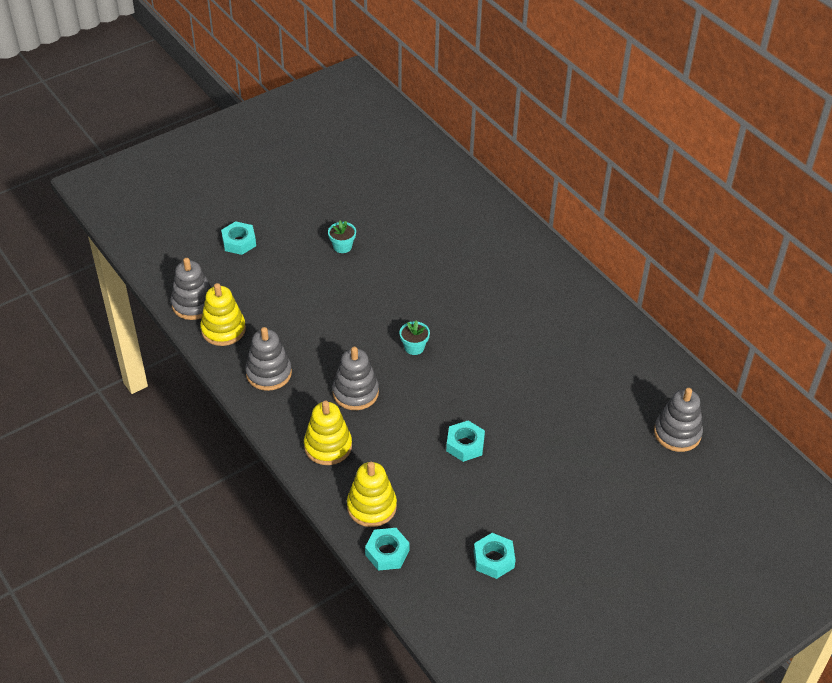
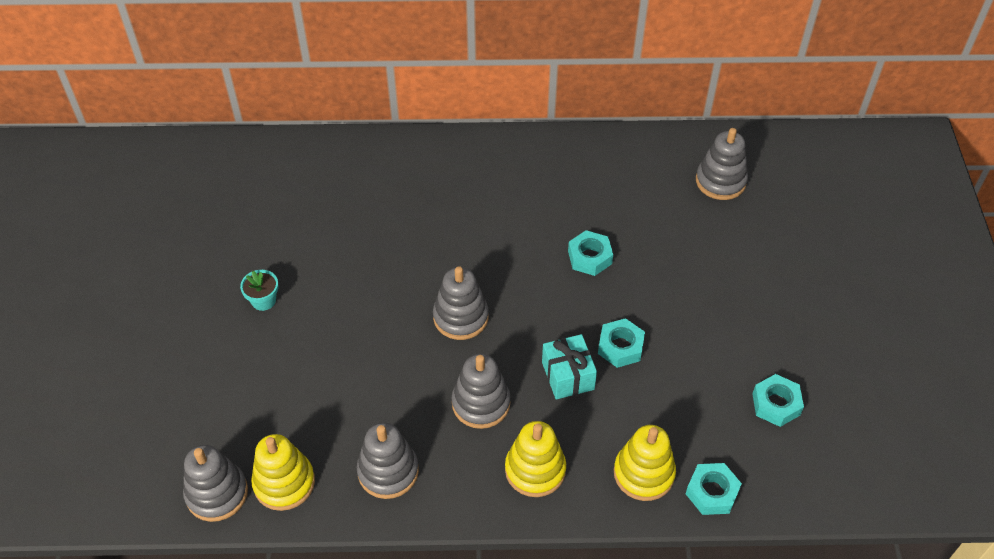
camera: 55 degrees left, 5 degrees up
turquoise nut [221,221,256,255] -> turquoise nut moved to [568,230,613,276]
turquoise flower pot [400,321,430,355] -> grey stacking toy [433,266,489,340]
none -> turquoise gift [542,334,597,399]

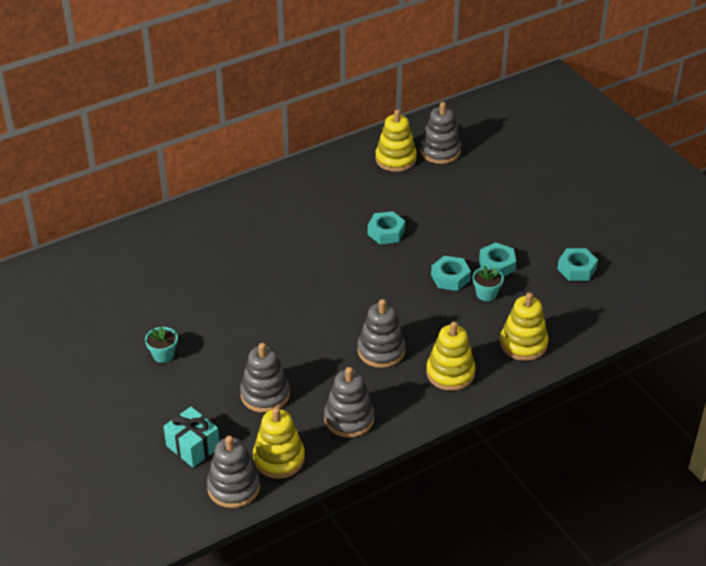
camera: 30 degrees left, 10 degrees down
grey stacking toy [433,266,489,340] -> grey stacking toy moved to [240,343,290,413]
turquoise gift [542,334,597,399] -> turquoise gift moved to [163,407,219,468]
turquoise nut [686,463,742,515] -> turquoise nut moved to [479,242,516,276]
none -> yellow stacking toy [375,109,417,172]
none -> turquoise flower pot [473,265,504,301]

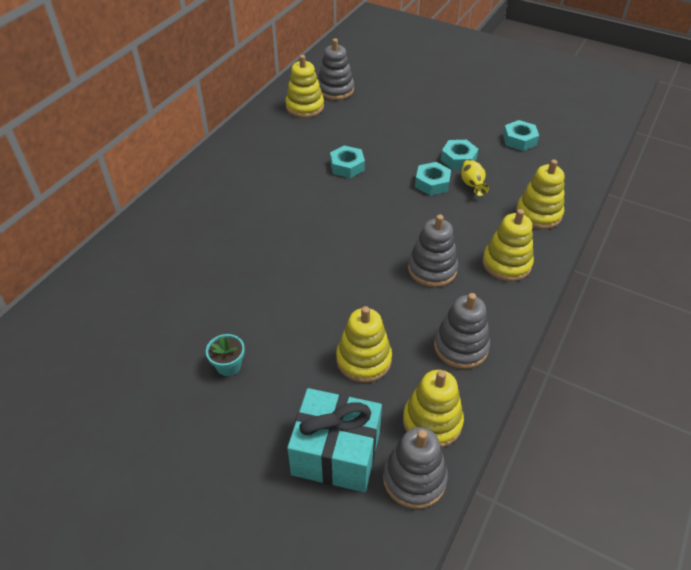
camera: 30 degrees left, 5 degrees up
turquoise gift [163,407,219,468] -> turquoise gift [287,388,382,492], size x1.53
grey stacking toy [240,343,290,413] -> yellow stacking toy [336,306,392,383]
turquoise flower pot [473,265,504,301] -> yellow vase [461,159,489,196]

